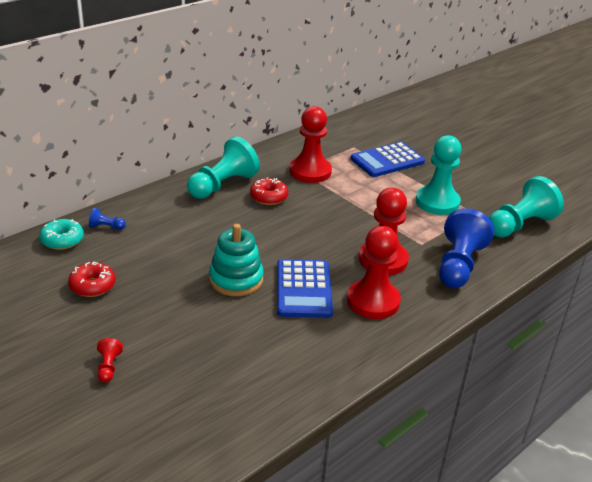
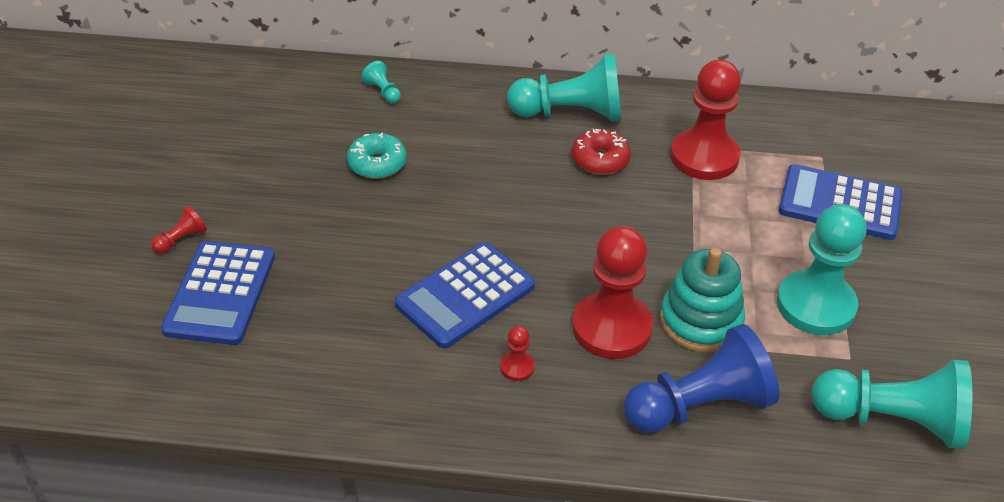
camera: 50 degrees right, 10 degrees up
turquoise donut [39,219,84,250] -> turquoise donut moved to [347,133,407,179]
red donut [68,261,116,297] -> none
blue pawn [89,208,126,230] -> turquoise pawn [362,61,401,104]
turquoise stacking toy [209,224,264,296] -> turquoise stacking toy moved to [660,248,745,352]
red pawn [347,226,401,319] -> red pawn [500,326,535,381], size x0.42
none -> blue calculator [161,241,275,345]

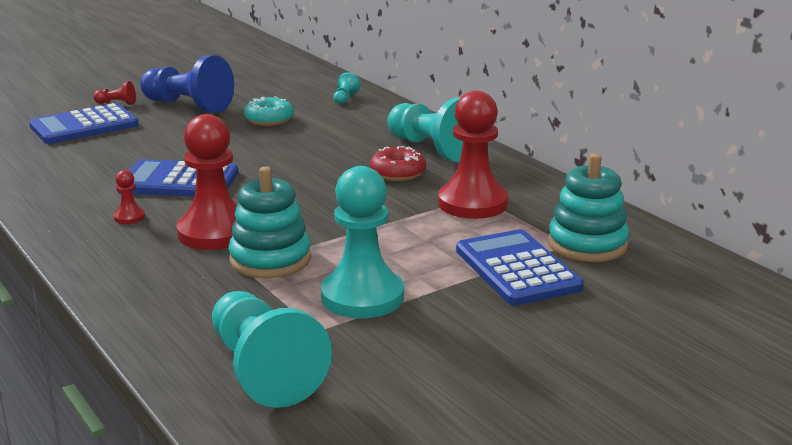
camera: 50 degrees right, 20 degrees down
blue pawn [624,324,779,433] -> blue pawn moved to [140,55,234,113]
none -> turquoise stacking toy [548,153,629,262]

